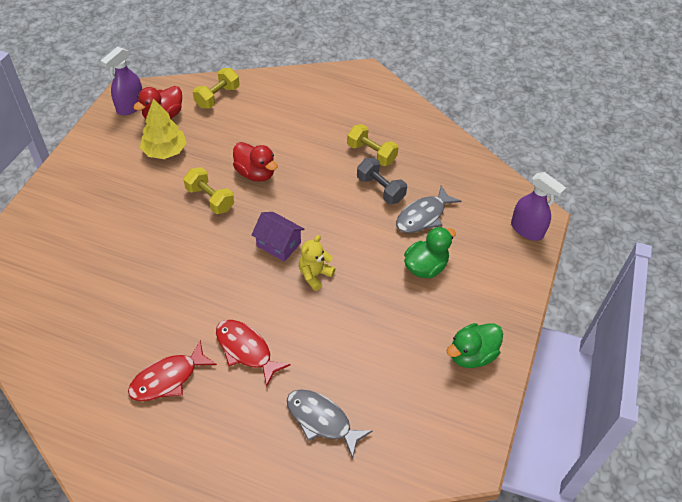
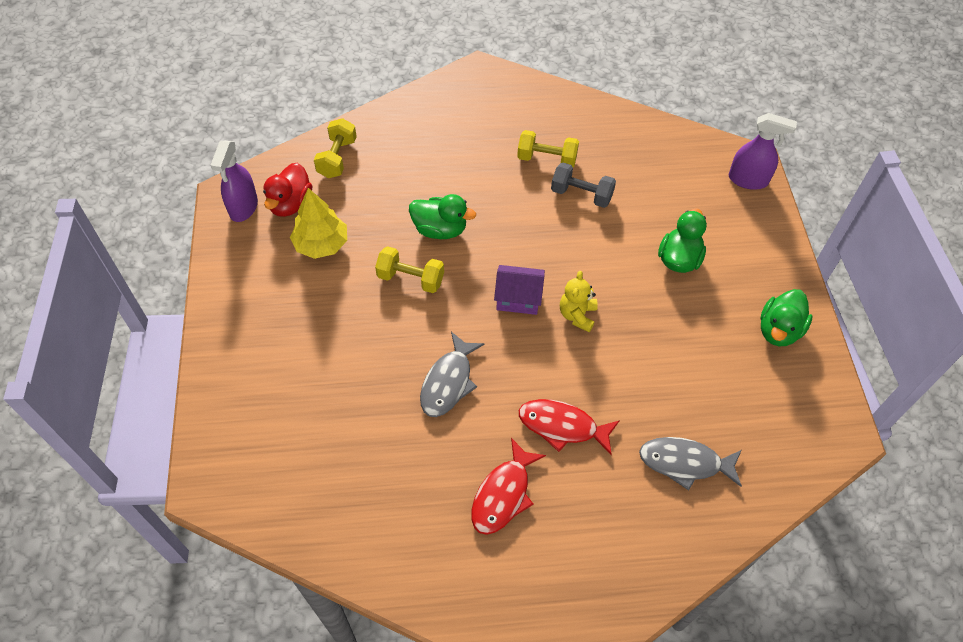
camera: 25 degrees left, 5 degrees up
red duck [233,142,278,182] -> green duck [409,194,476,239]
grey fish [396,185,461,233] -> grey fish moved to [420,332,485,417]

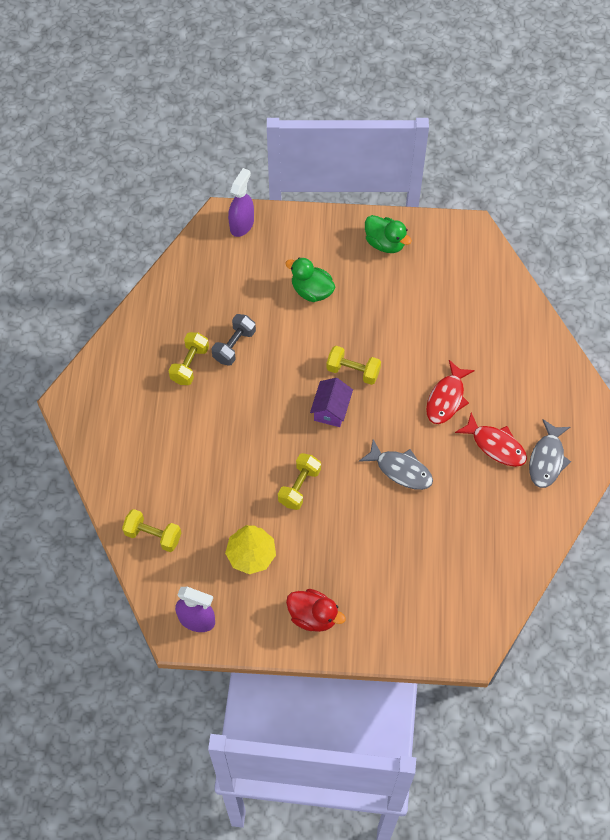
camera: 80 degrees left, 5 degrees up
red duck [263,163,312,217] -> red duck moved to [286,589,346,632]
green duck [409,194,476,239] -> none
yellow teddy bear [560,271,598,332] -> yellow dumbbell [326,346,381,385]
grey fish [639,437,742,491] -> grey fish moved to [529,419,571,488]

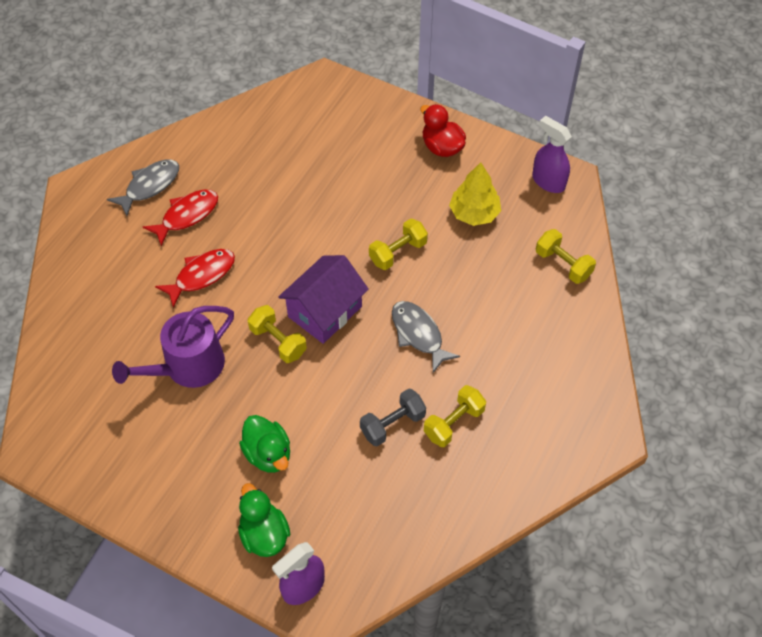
camera: 155 degrees left, 5 degrees down
purple house [310,378,353,427] -> purple house [278,255,369,344], size x1.54
grey fish [359,439,433,490] -> grey fish moved to [392,301,460,373]
green duck [365,215,412,253] -> green duck moved to [238,483,290,557]
red fish [455,412,527,467] -> red fish turned 75 degrees clockwise [143,189,218,246]
none -> purple watering can [112,306,234,388]

